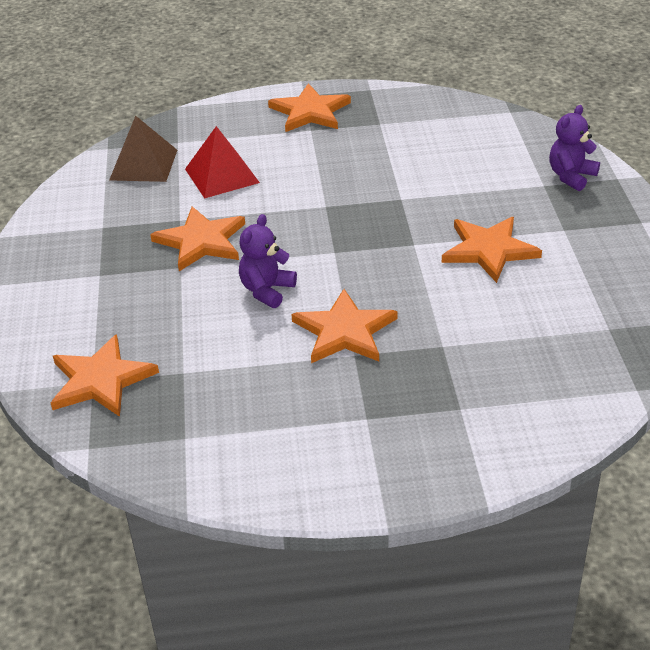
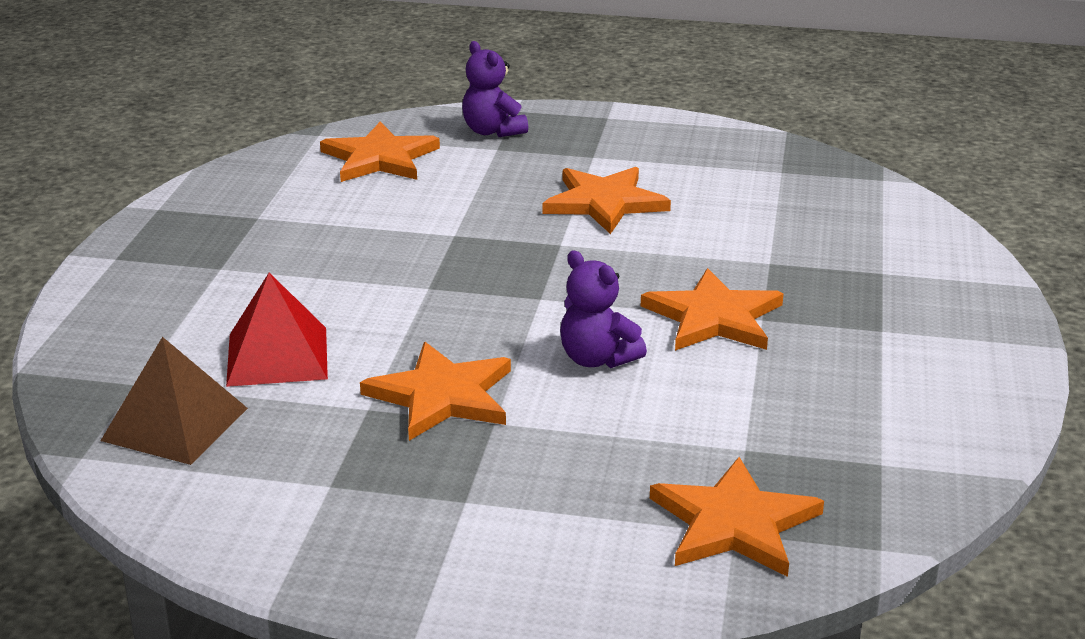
camera: 75 degrees left, 10 degrees down
orange star [268,83,351,132] -> orange star moved to [320,121,440,182]

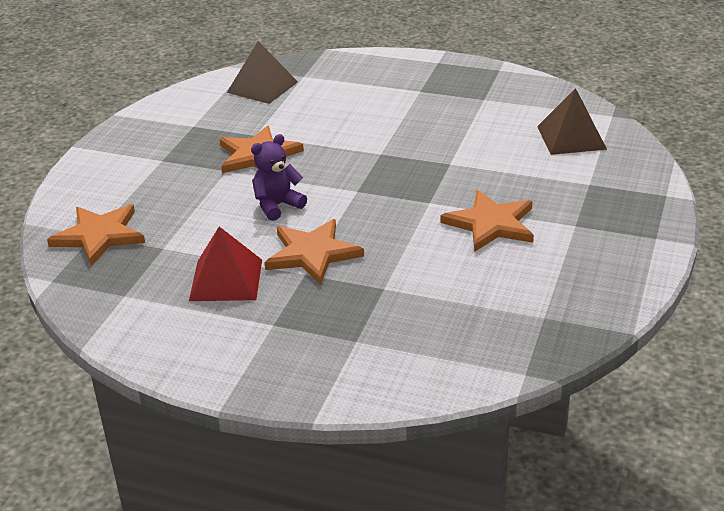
camera: 100 degrees right, 5 degrees up
red pyramid [226,273,328,387] -> red pyramid moved to [189,227,262,301]
orange star [320,121,440,182] -> brown pyramid [537,88,607,155]
purple teddy bear [462,41,528,137] -> none

